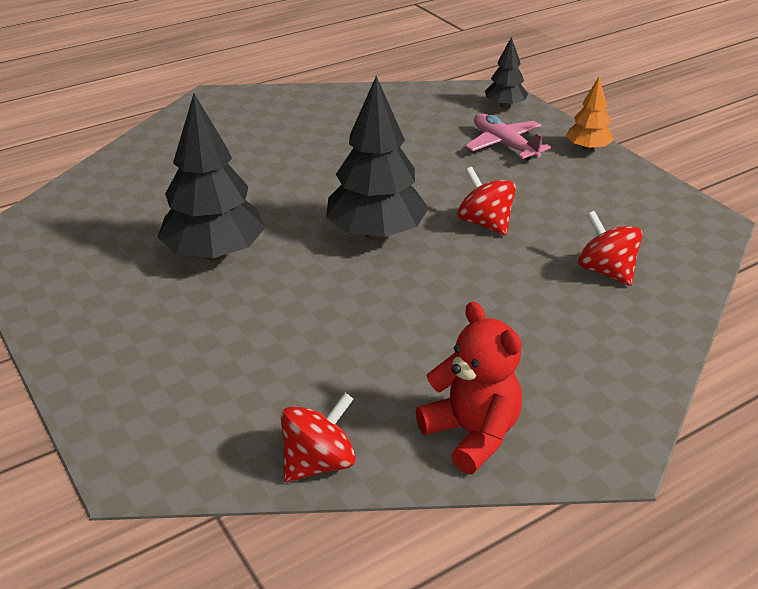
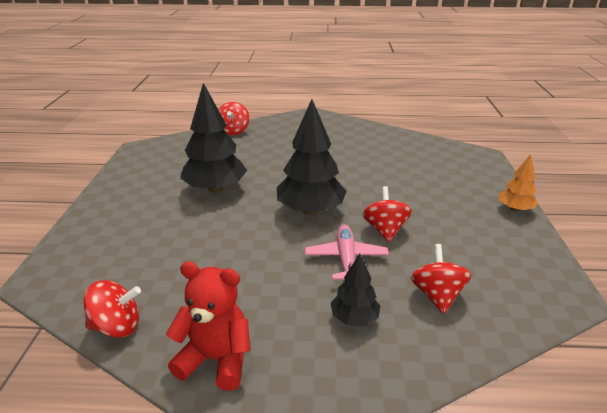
camera: 35 degrees right, 5 degrees down
red teddy bear [416,302,522,474] -> red teddy bear turned 75 degrees counterclockwise [166,262,251,391]
pink plane [465,113,551,160] -> pink plane moved to [305,224,389,280]
black tree [485,37,528,108] -> black tree moved to [330,254,380,326]
none -> red spinning top [218,102,249,135]

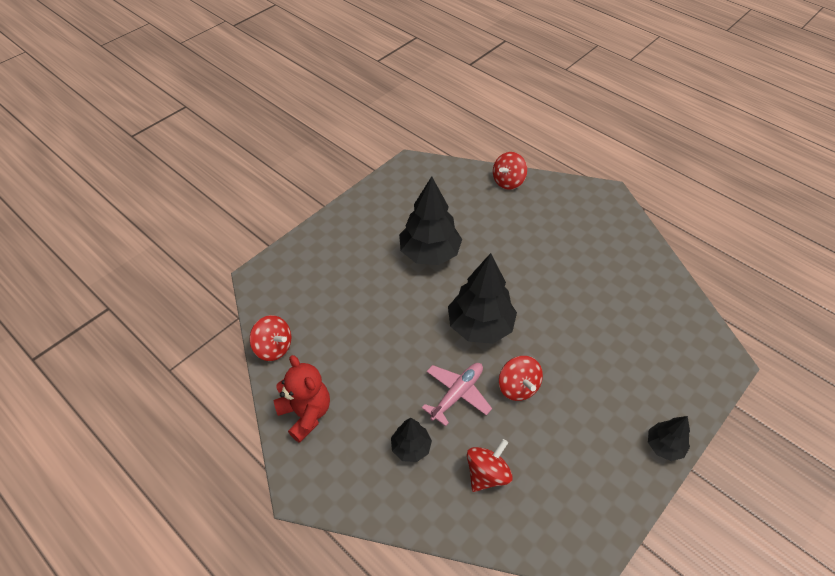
camera: 40 degrees right, 20 degrees up
red spinning top [363,186,412,242] -> red spinning top turned 120 degrees clockwise [499,356,543,401]
orange tree [499,154,538,212] -> black tree [648,416,690,461]

